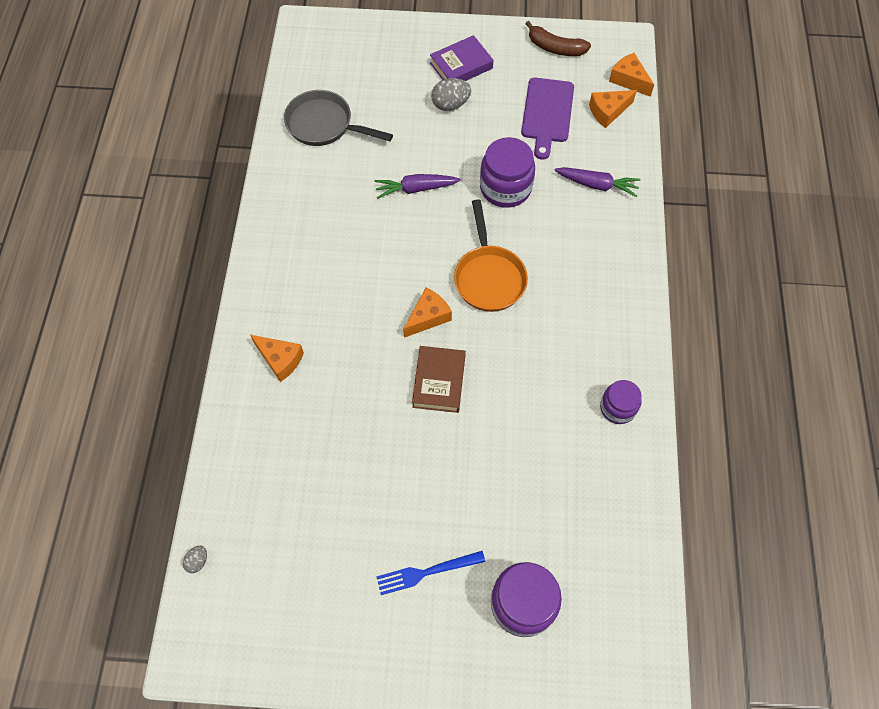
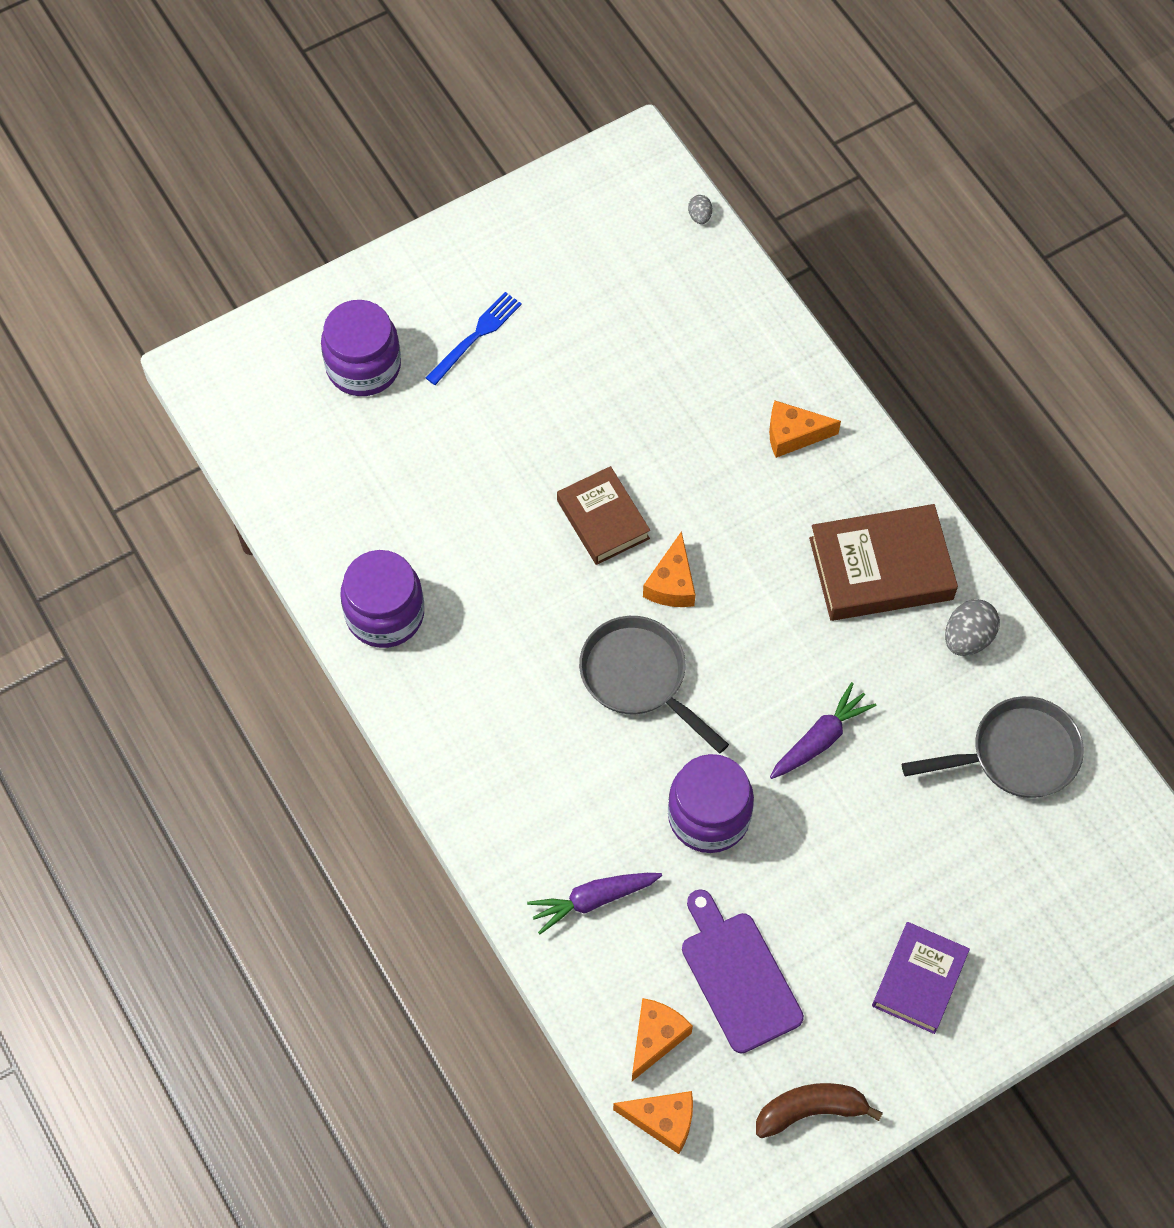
camera: 145 degrees right, 0 degrees up
grey egg [431,78,471,111] -> grey egg moved to [945,599,1000,656]
orange pan [454,199,528,312] -> grey pan [579,616,729,753]
purple jar [600,380,642,424] -> purple jar [340,550,424,648], size x1.62
none -> brown book [809,504,958,621]

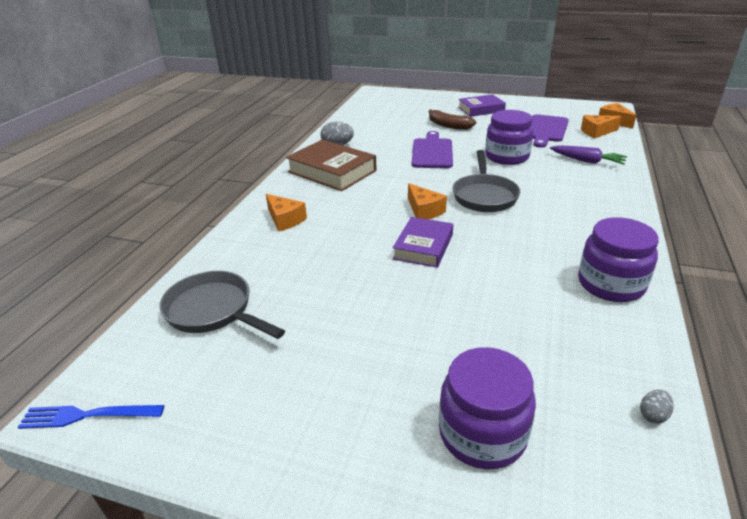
camera: 130 degrees left, 30 degrees down
blue fork [425,292,522,385] -> blue fork moved to [18,405,164,429]
brown book [557,466,650,565] -> purple book [393,217,453,268]
orange cheese [643,531,696,607] -> orange cheese turned 90 degrees clockwise [408,183,447,219]
grey egg [688,195,712,224] -> grey egg moved to [640,390,674,423]
brown banana [756,1083,883,1138] -> brown banana moved to [428,110,476,130]
purple carrot [770,682,877,779] -> purple cutting board [412,131,453,168]
grey pan [902,696,1084,798] -> grey pan moved to [160,271,285,339]

